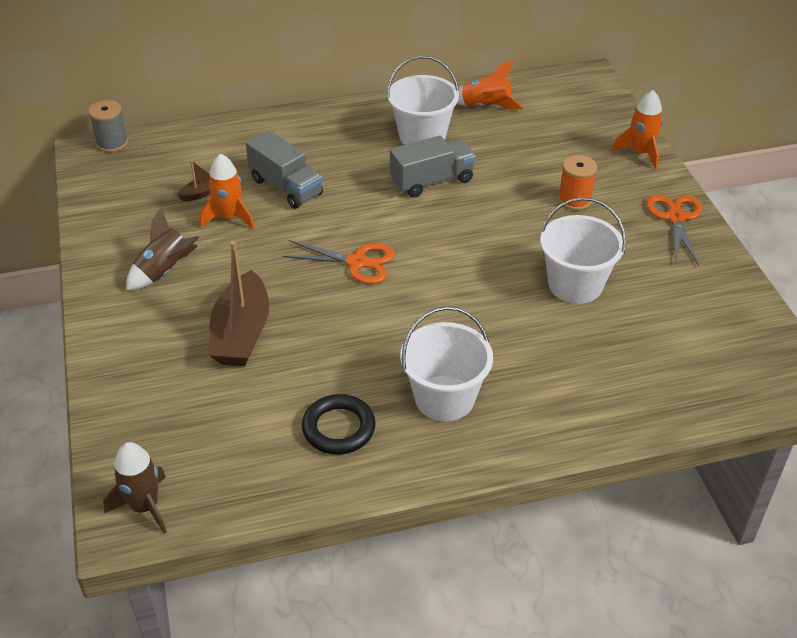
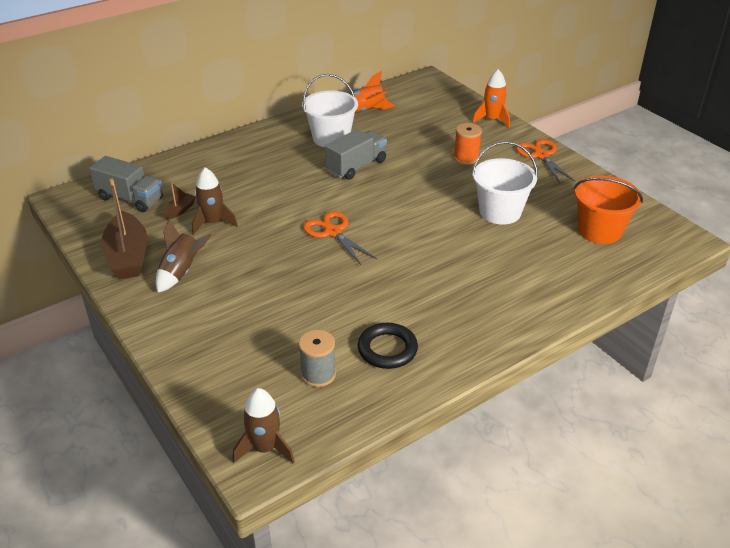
camera: 20 degrees left, 5 degrees down
grey spool [88,100,128,153] -> grey spool moved to [299,330,336,387]
orange rocket [200,153,255,229] -> brown rocket [192,167,238,235]
brown boat [209,241,269,366] -> brown boat moved to [101,179,147,279]
grey truck [246,130,323,209] -> grey truck moved to [89,156,163,212]
orange scissors [282,240,395,284] -> orange scissors turned 120 degrees counterclockwise [303,211,377,265]
white bucket [400,306,493,421] -> none
none -> orange bucket [574,176,643,244]

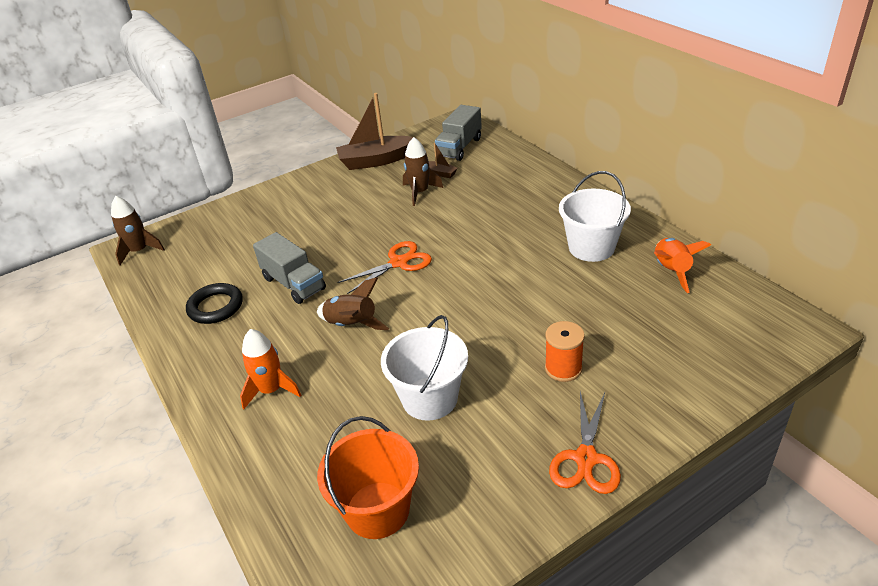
camera: 95 degrees right, 0 degrees up
brown rocket [156,219,211,293] -> brown rocket moved to [317,277,389,330]
grey spool [299,330,336,387] -> none
grey truck [325,129,387,180] -> grey truck moved to [253,232,326,304]
orange rocket [472,69,510,128] -> orange rocket moved to [240,329,301,409]
orange scissors [516,139,575,183] -> orange scissors turned 120 degrees clockwise [549,391,621,494]

